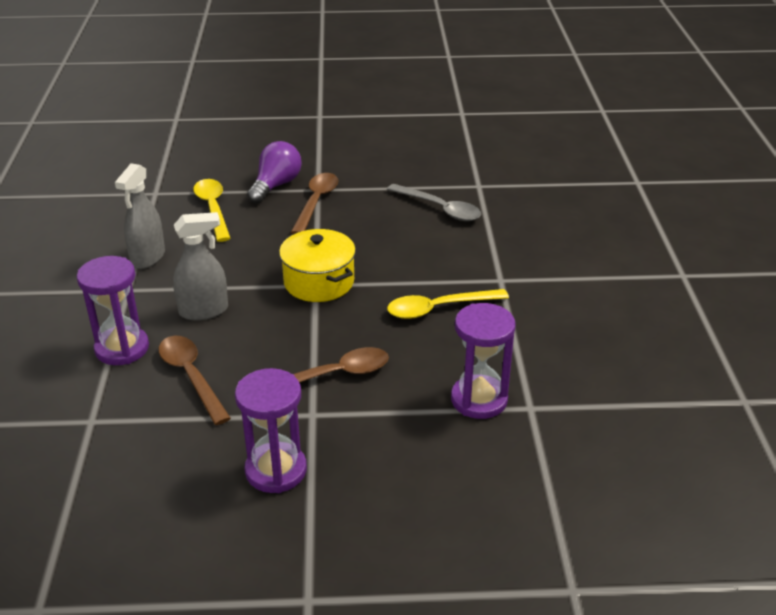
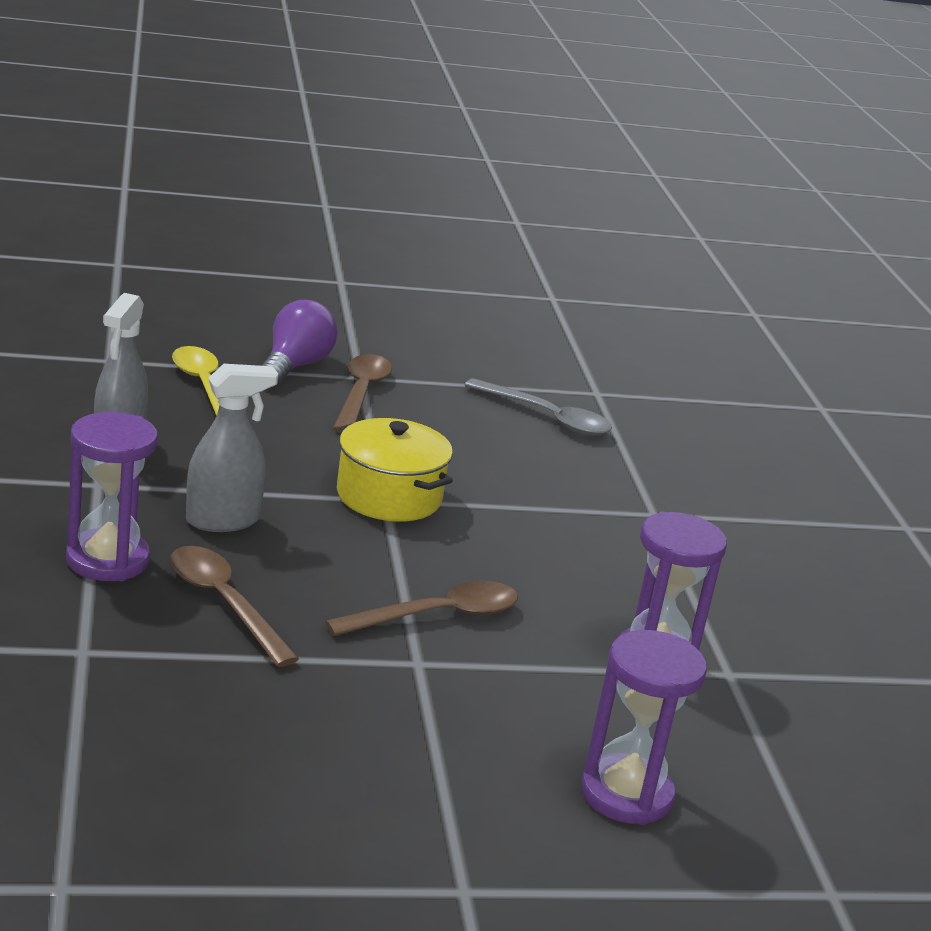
camera: 10 degrees left, 10 degrees down
purple hourglass [235,368,307,493] -> purple hourglass moved to [581,630,707,825]
yellow spoon [387,289,509,319] -> none

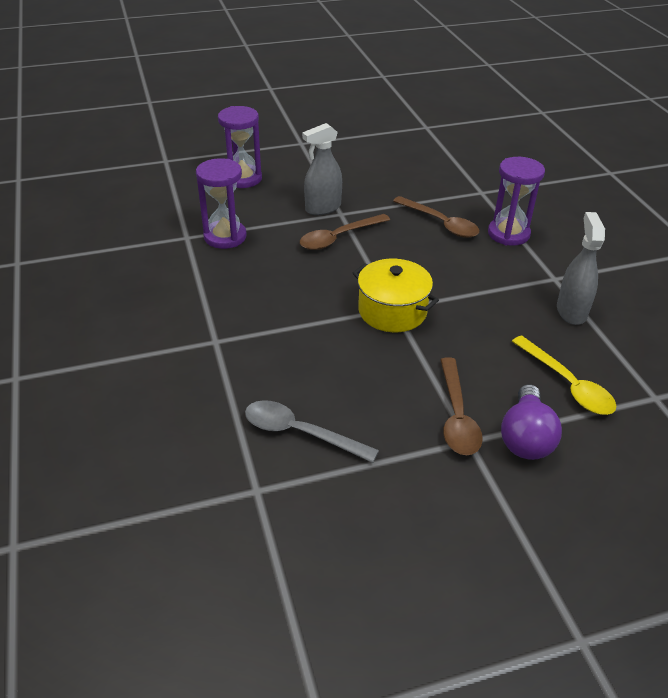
camera: 175 degrees right, 15 degrees up
grey spray bottle [186,364,278,532] -> grey spray bottle moved to [302,123,342,215]

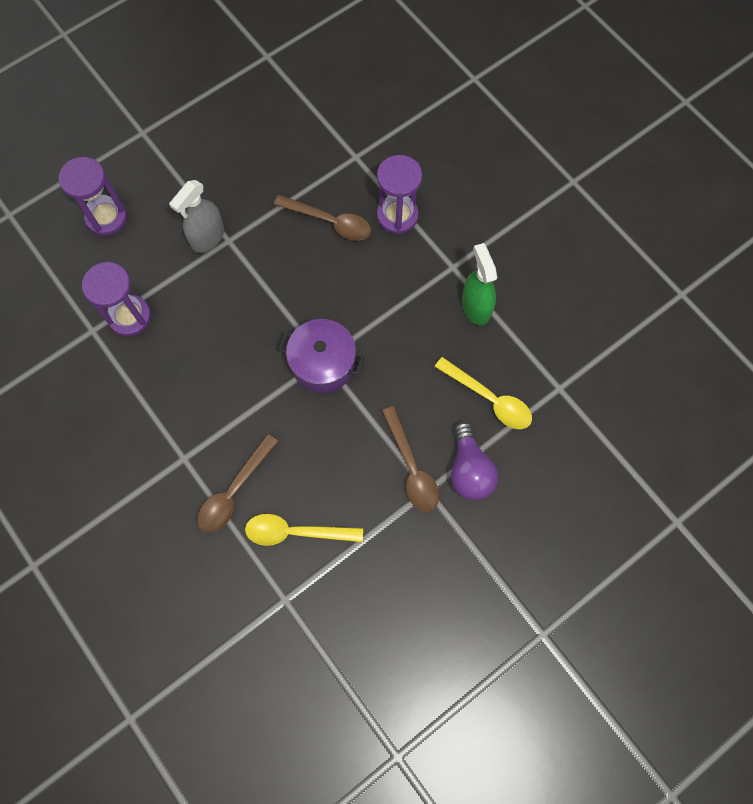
camera: 20 degrees left, 30 degrees up
grey spoon [245,400,379,463] -> yellow spoon [245,514,363,546]
brown spoon [300,214,390,250] -> brown spoon moved to [198,434,278,533]
yellow pot [353,259,439,332] -> purple pot [278,319,365,393]
grey spray bottle [557,212,605,325] -> green spray bottle [462,243,497,325]

